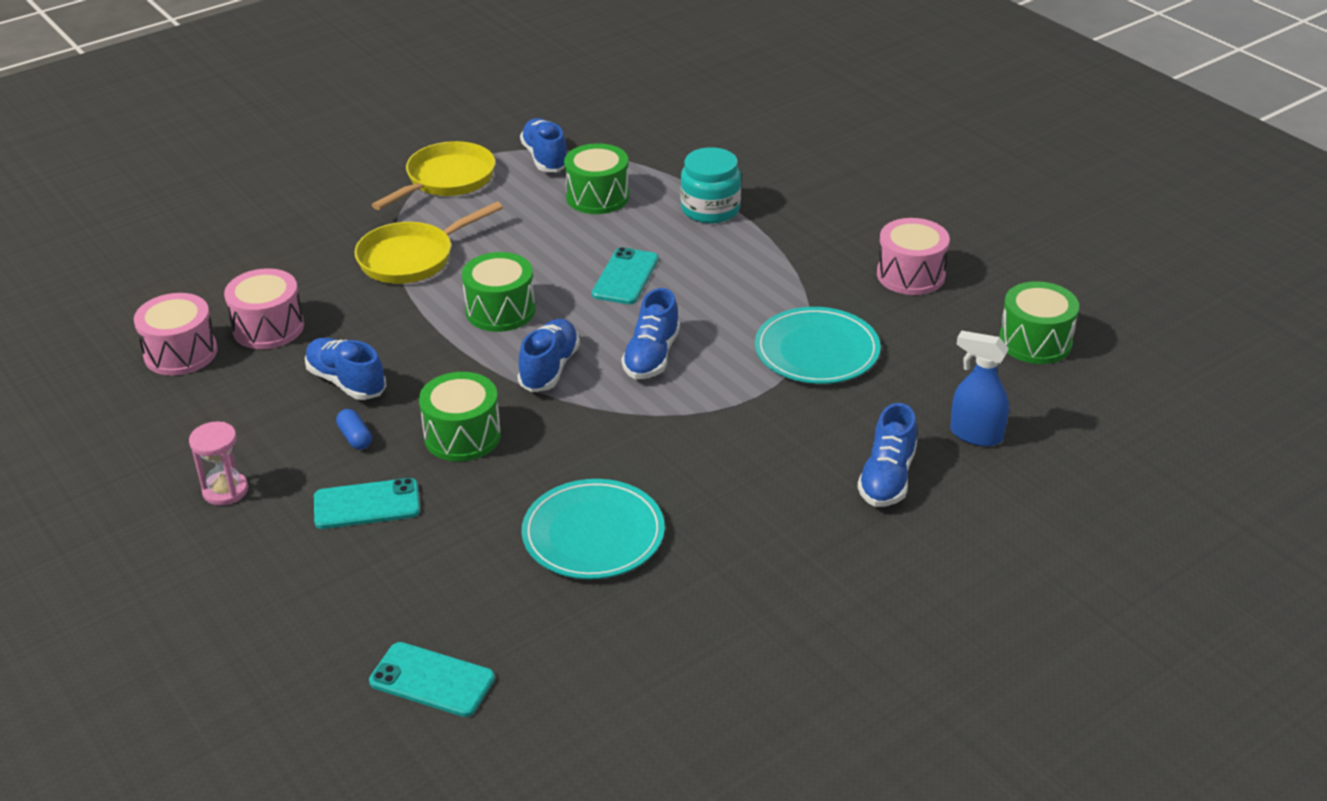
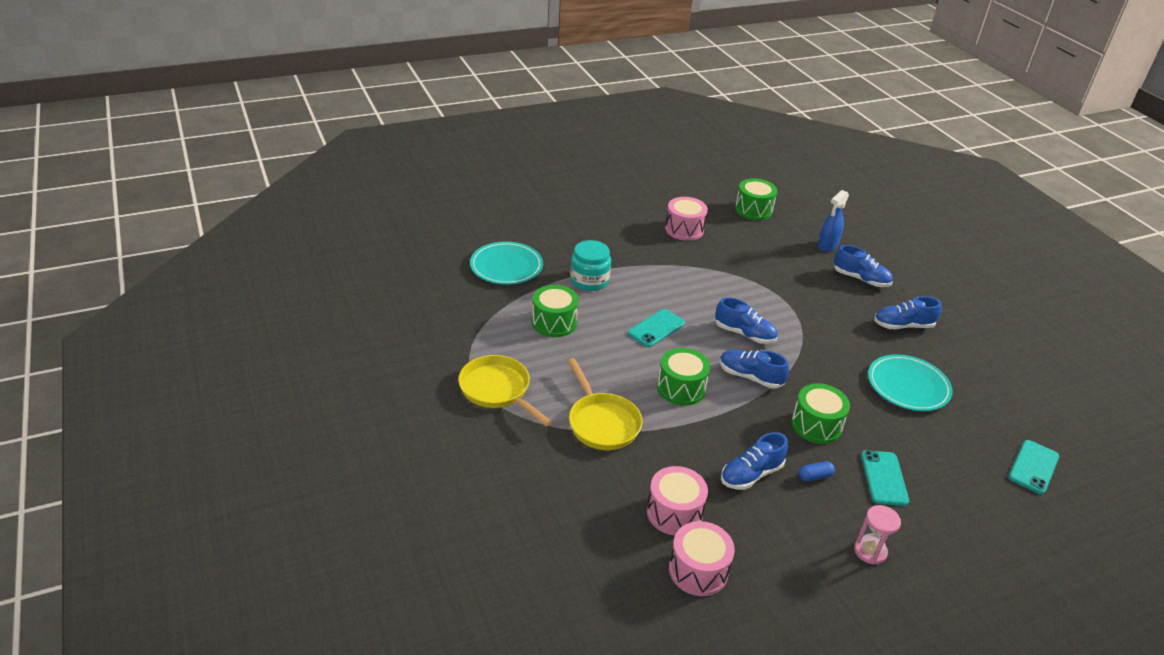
camera: 80 degrees left, 0 degrees up
blue shoe [520,118,566,172] -> blue shoe moved to [874,296,942,329]
turquoise phone [592,247,659,304] -> turquoise phone turned 75 degrees counterclockwise [628,309,685,347]
turquoise plate [755,307,881,384] -> turquoise plate moved to [470,241,543,285]

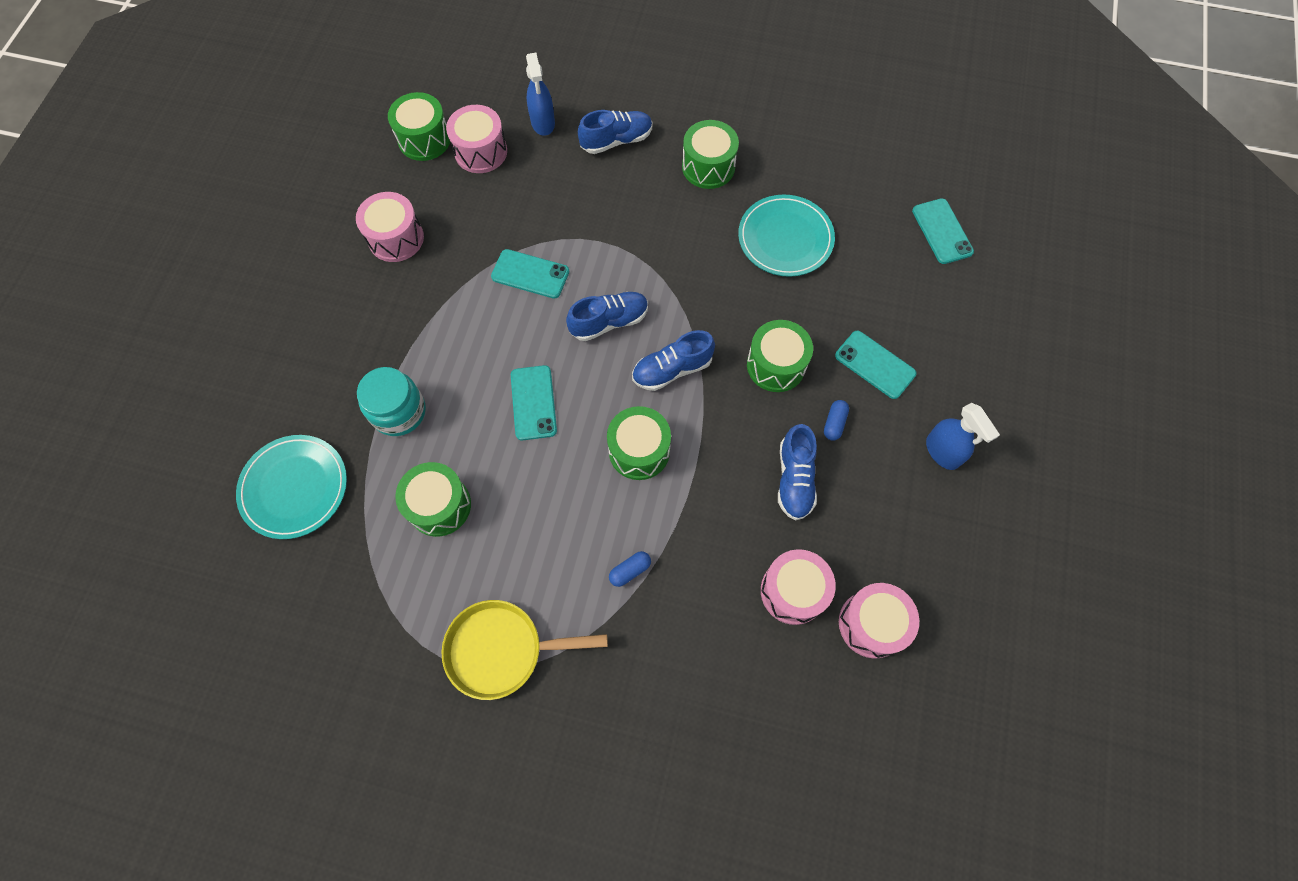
camera: 50 degrees left, 30 degrees up
yellow pan [567,358,643,450] -> blue capsule [609,551,651,587]
pink hourglass [854,505,901,565] -> blue spray bottle [926,403,1000,470]
blue shoe [874,296,942,329] -> green drum [682,120,739,189]
none -> pink drum [446,105,507,173]
none -> turquoise phone [491,249,569,299]

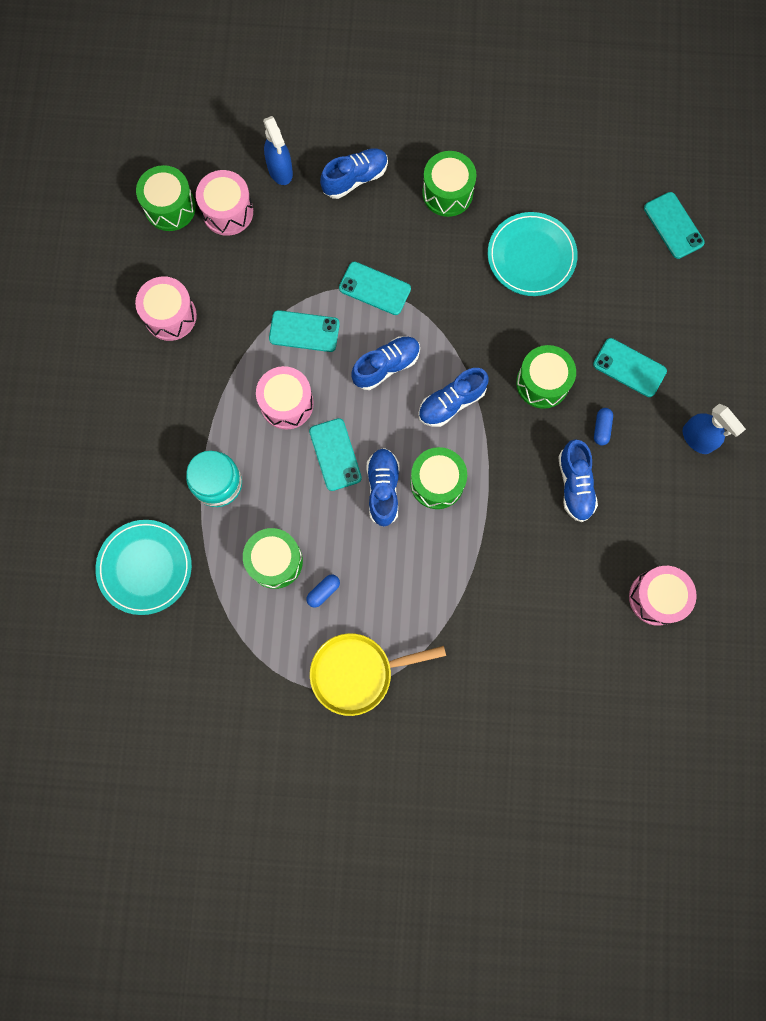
camera: 10 degrees left, 10 degrees up
blue capsule [609,551,651,587] -> blue capsule moved to [306,575,340,608]
pink drum [761,549,836,625] -> pink drum moved to [256,366,314,429]
none -> turquoise phone [339,262,411,315]
none -> blue shoe [367,448,399,527]

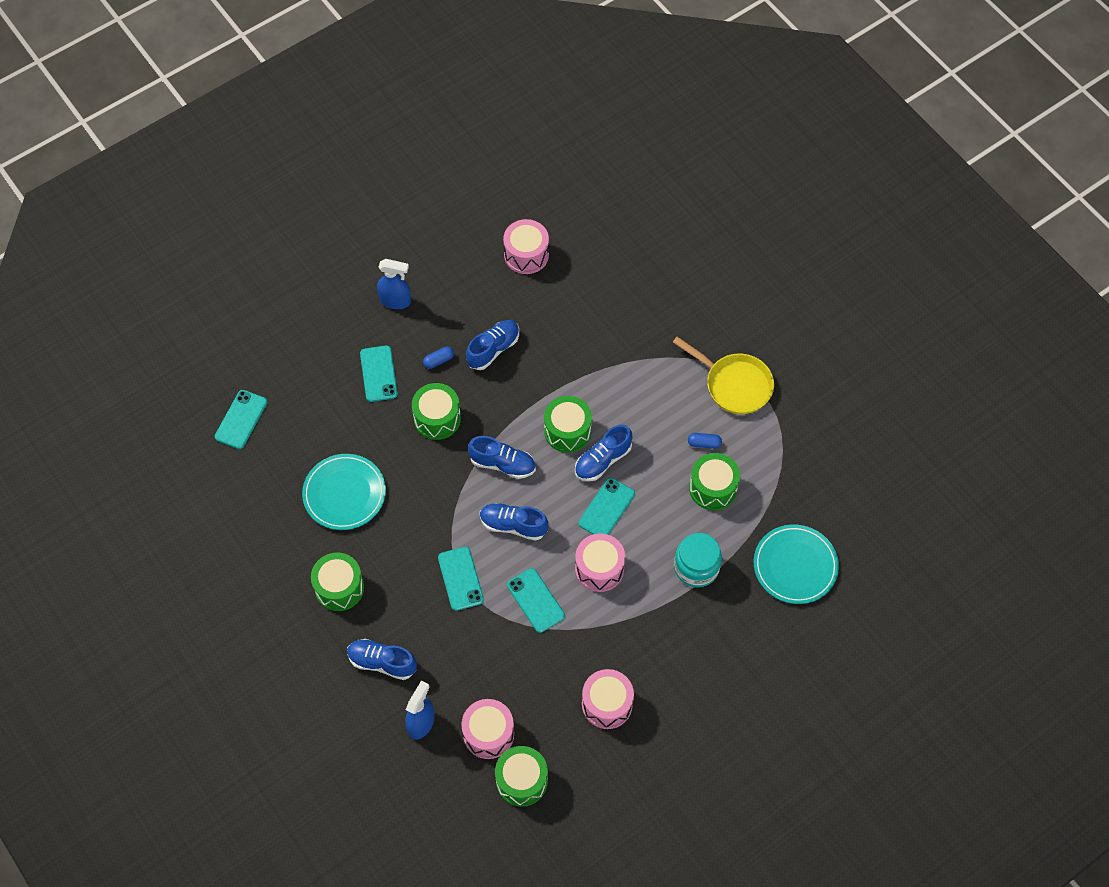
camera: 130 degrees left, 15 degrees down
blue spray bottle [683,404,746,454] -> blue spray bottle turned 90 degrees clockwise [377,259,411,309]

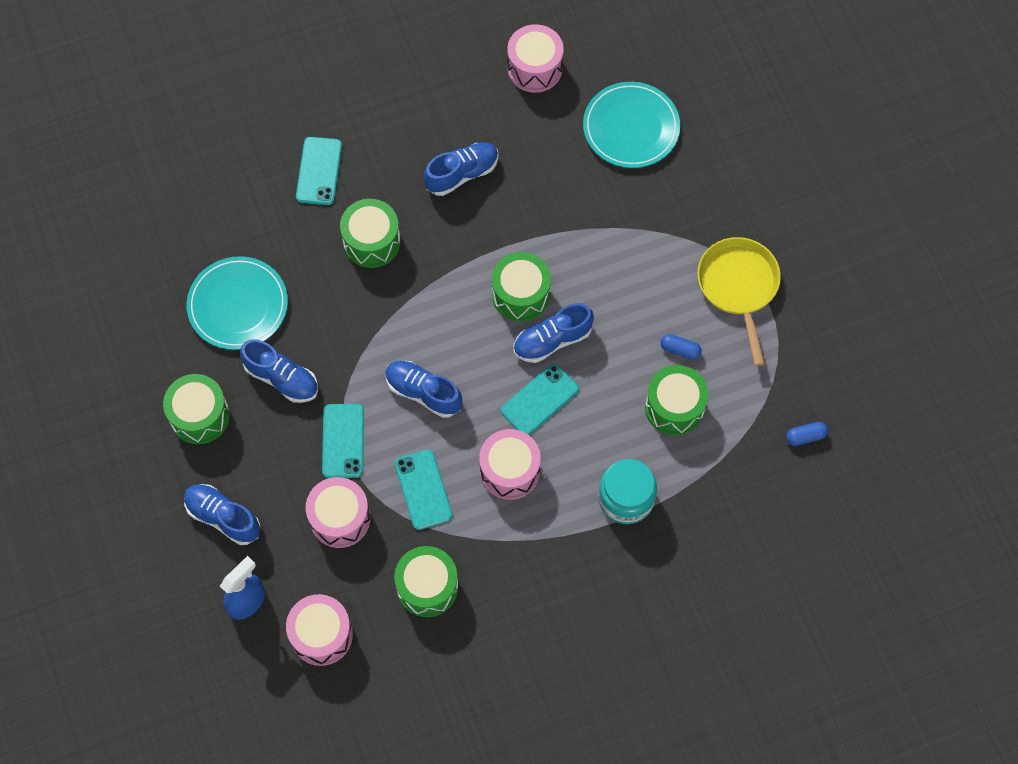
camera: 15 degrees right, 5 degrees up
turquoise phone [215,390,267,449] -> none
blue spray bottle [377,259,411,309] -> none
blue capsule [423,346,454,369] -> blue capsule moved to [786,422,828,446]
blue shoe [468,436,536,479] -> blue shoe moved to [240,339,318,403]
green drum [495,746,548,807] -> green drum moved to [394,546,458,617]
pink drum [582,669,634,729] -> pink drum moved to [306,477,371,548]
yellow pan [673,337,774,414] -> yellow pan turned 150 degrees counterclockwise [697,237,781,366]
turquoise plate [754,524,839,604] -> turquoise plate moved to [583,82,680,168]

